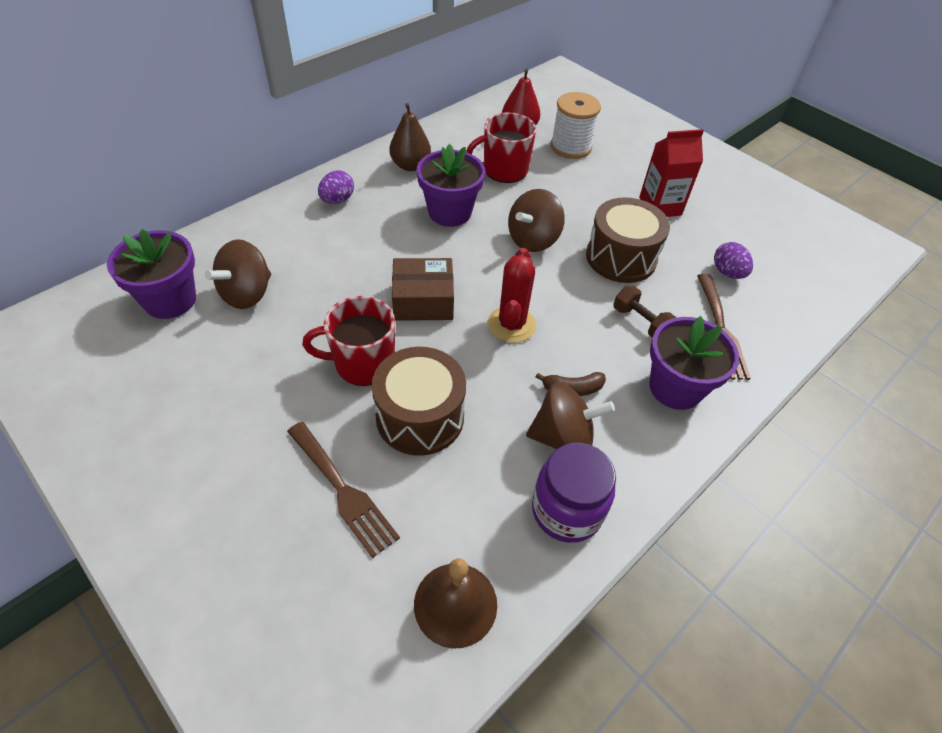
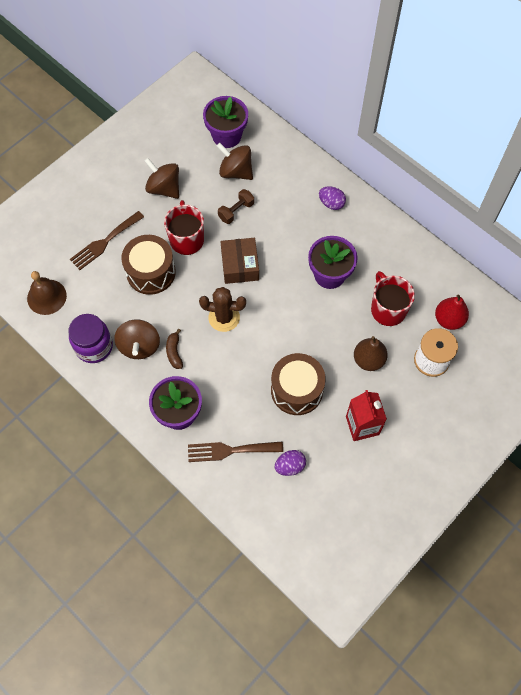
camera: 90 degrees right, 15 degrees up
brown pear [389,103,431,171] -> brown pear moved to [354,336,388,371]
red cactus [488,248,536,343] -> brown cactus [199,287,246,332]
brown spinning top [508,189,565,252] -> brown spinning top moved to [144,158,179,199]
brown dumbbell [613,286,677,338] -> brown dumbbell moved to [218,189,254,224]

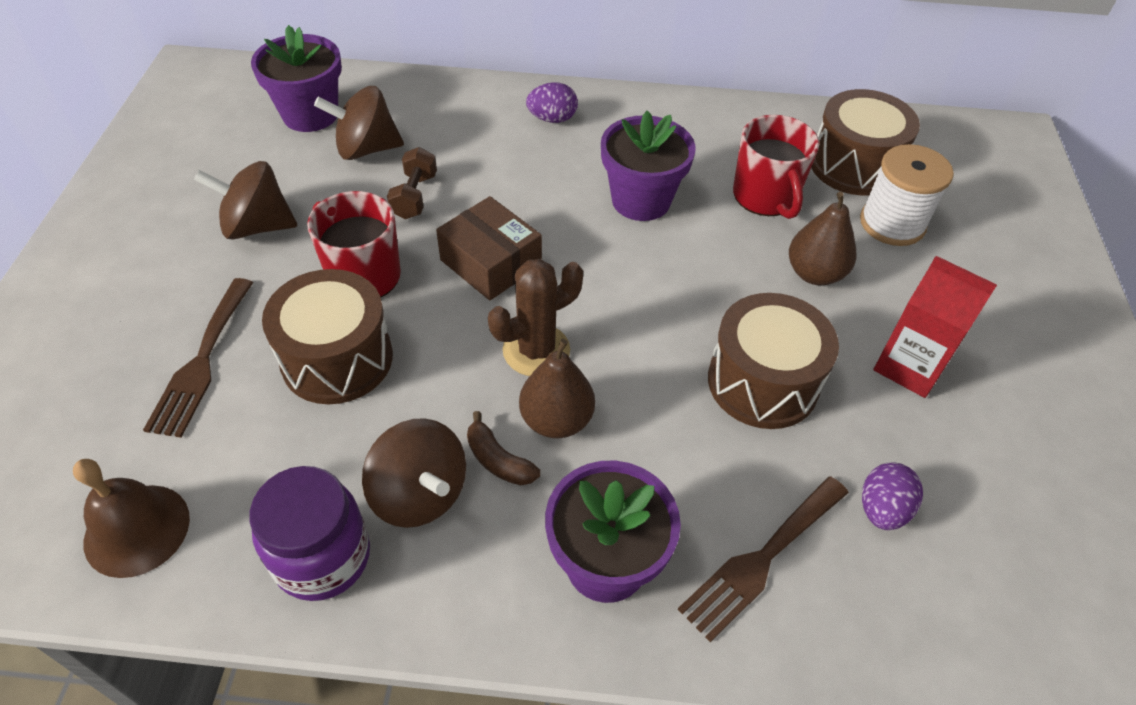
camera: 40 degrees left, 15 degrees down
red mug [371,271,415,326] -> red mug turned 135 degrees counterclockwise [733,115,819,219]
red pear [435,295,469,330] -> brown drum [811,89,920,195]
none -> brown pear [519,339,595,438]

